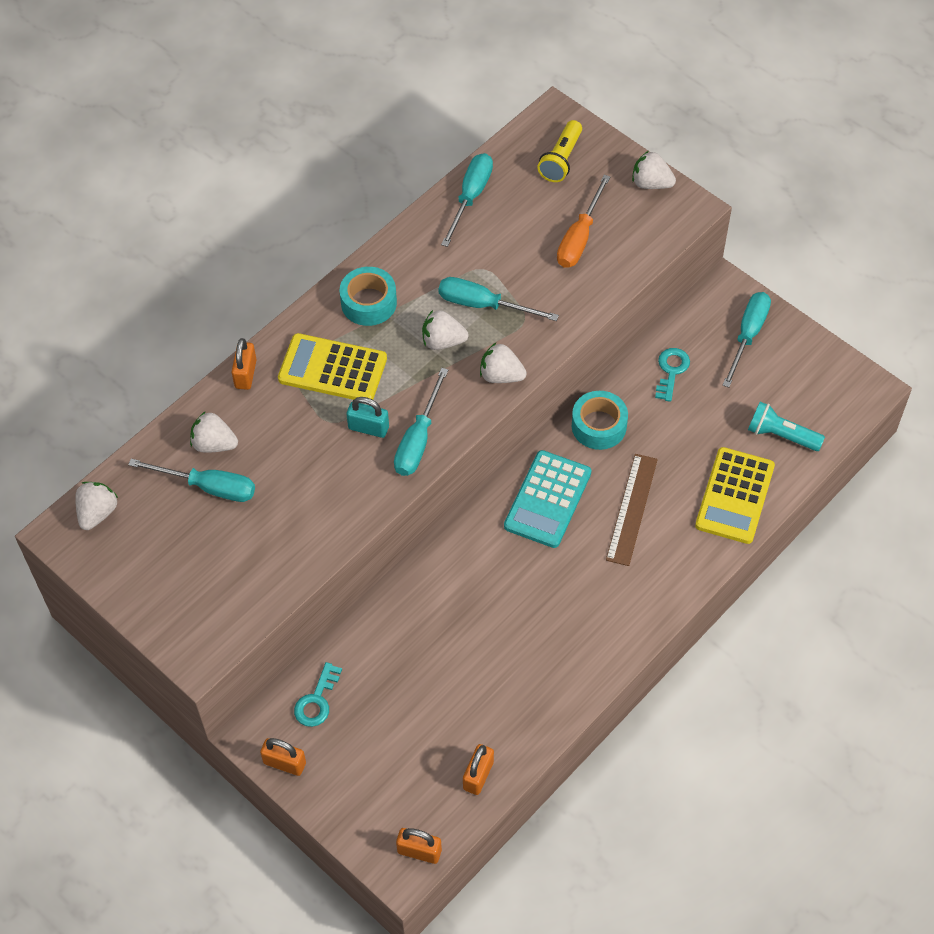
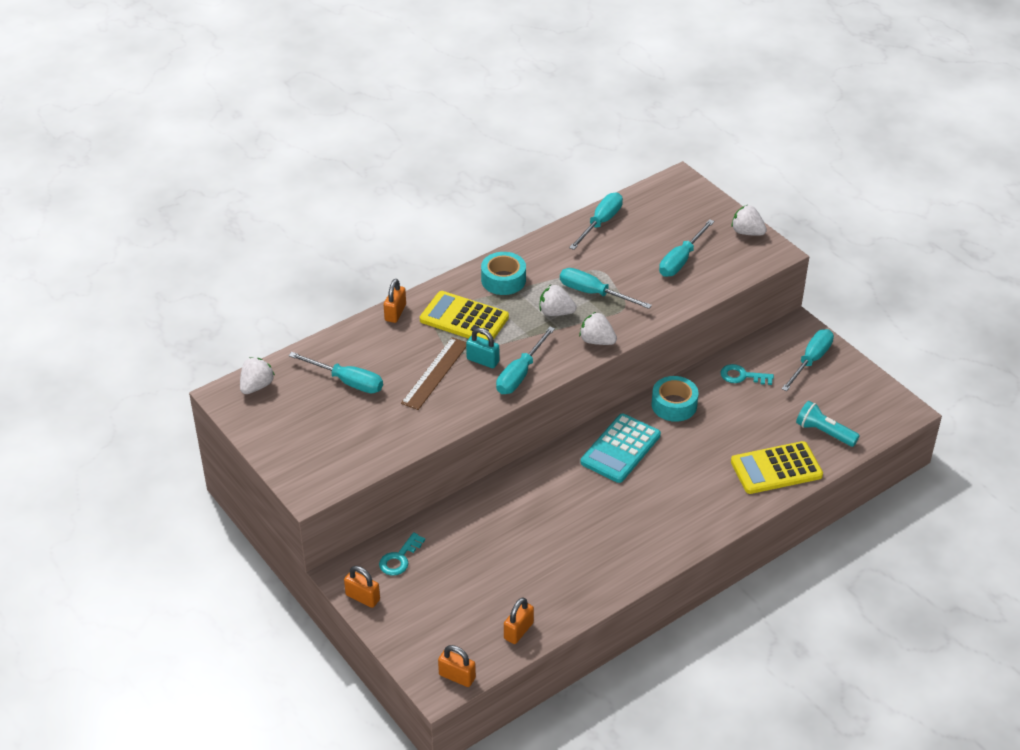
camera: 10 degrees right, 15 degrees down
white strawberry [190,411,238,453] -> none
yellow flashlight [537,120,582,182] -> none
orange screwdriver [557,175,610,268] -> turquoise screwdriver [659,219,715,277]
brown ruler [606,454,658,566] -> brown ruler moved to [401,337,466,410]
turquoise key [655,348,690,402] -> turquoise key turned 105 degrees counterclockwise [720,364,774,385]
yellow calculator [695,447,775,544] -> yellow calculator turned 45 degrees clockwise [731,441,823,494]

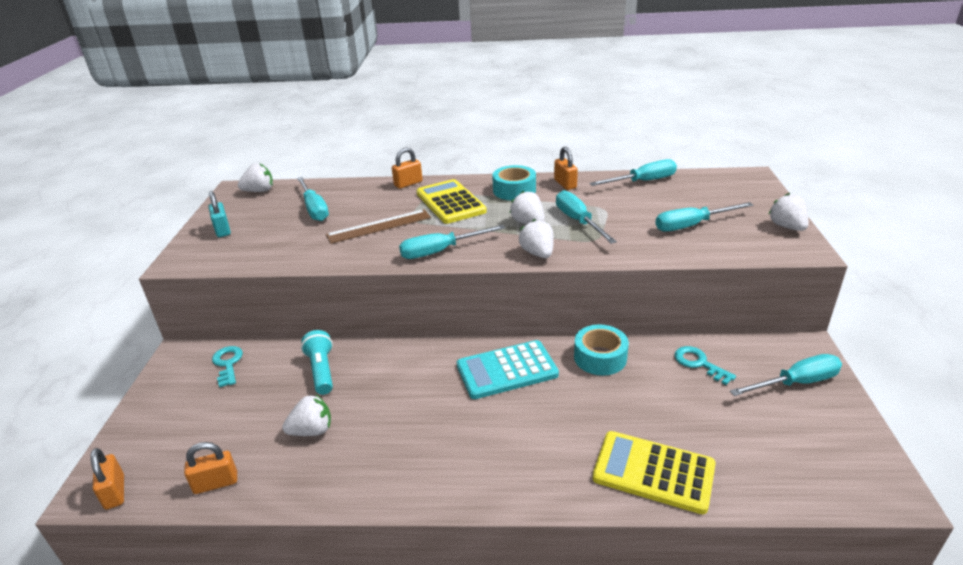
camera: 40 degrees right, 10 degrees down
orange padlock [344,566,380,608] -> orange padlock moved to [554,147,578,190]
turquoise key [379,532,425,576] -> turquoise key turned 90 degrees clockwise [212,346,243,387]
turquoise padlock [466,328,499,368] -> turquoise padlock moved to [209,191,231,237]
turquoise flashlight [796,401,860,447] -> turquoise flashlight moved to [301,330,333,395]
none -> white strawberry [282,394,331,436]

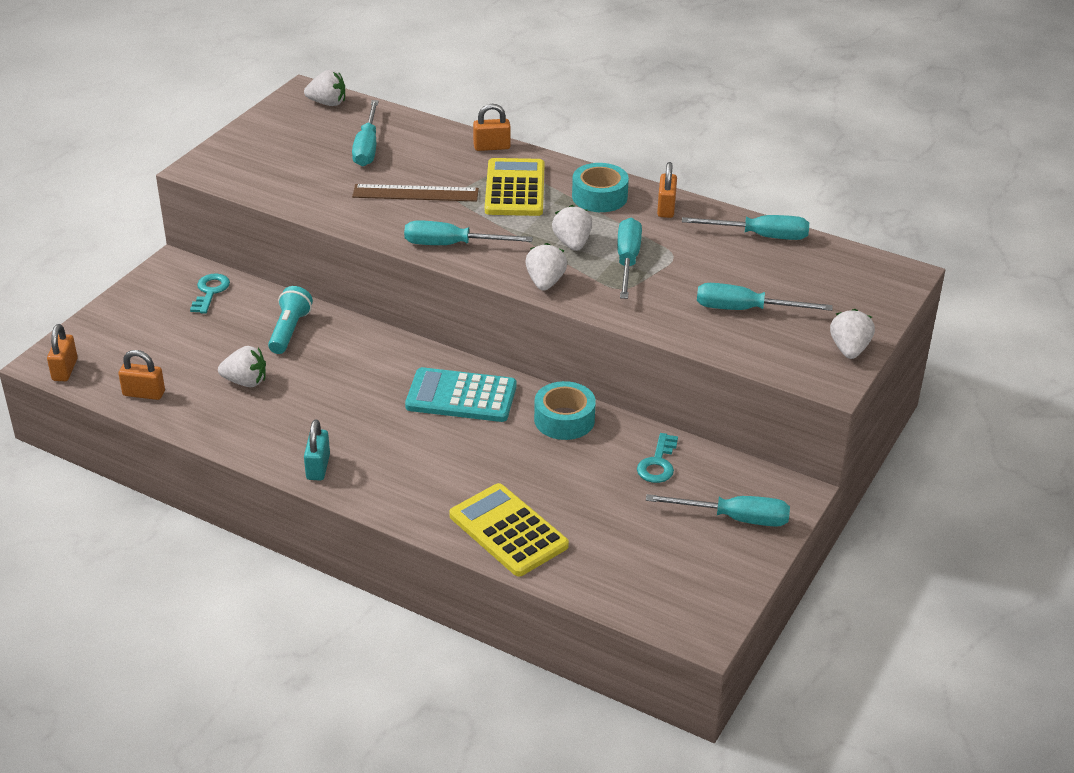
camera: 25 degrees right, 5 degrees up
turquoise padlock [209,191,231,237] -> turquoise padlock moved to [304,420,330,480]
turquoise key [675,346,736,385] -> turquoise key turned 150 degrees counterclockwise [637,433,678,483]

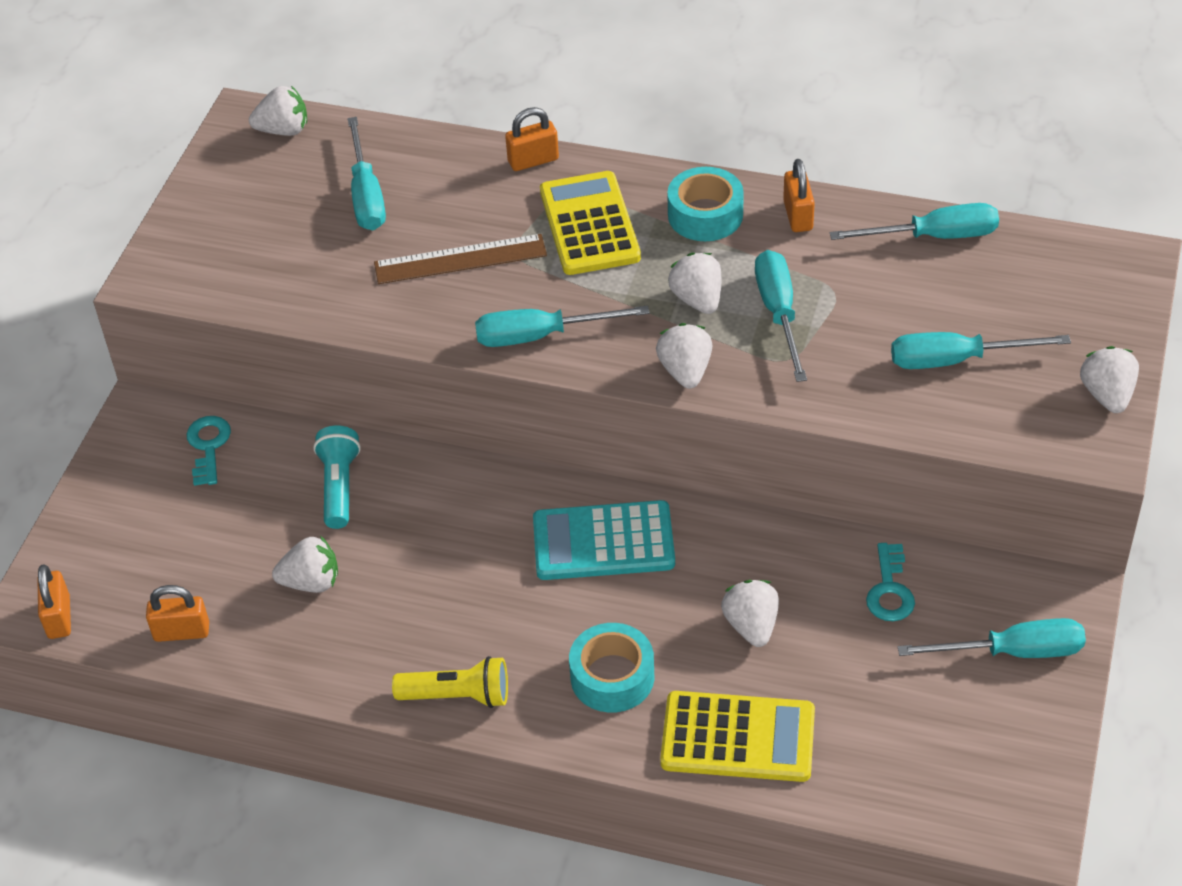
camera: 10 degrees left, 10 degrees up
turquoise padlock [304,420,330,480] -> yellow flashlight [392,656,508,708]
yellow calculator [449,483,569,576] -> yellow calculator turned 150 degrees clockwise [660,691,815,782]
turquoise tape [534,381,596,440] -> turquoise tape moved to [569,623,654,713]
none -> white strawberry [721,580,779,647]

